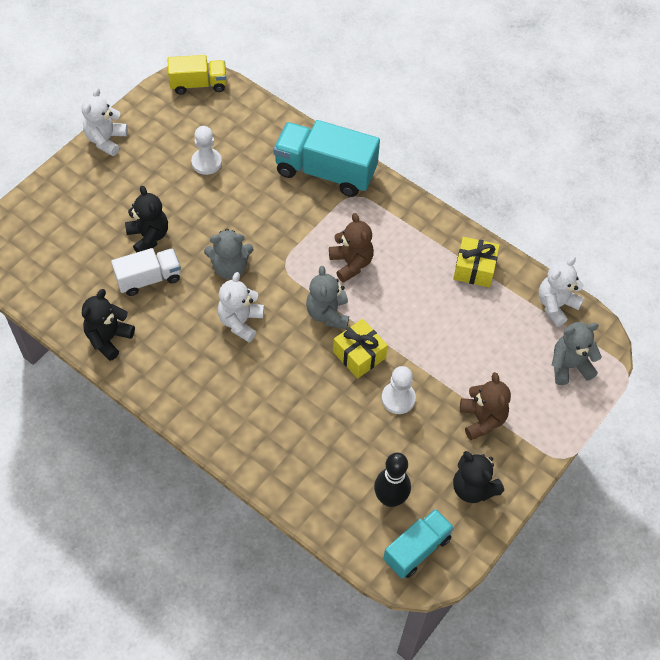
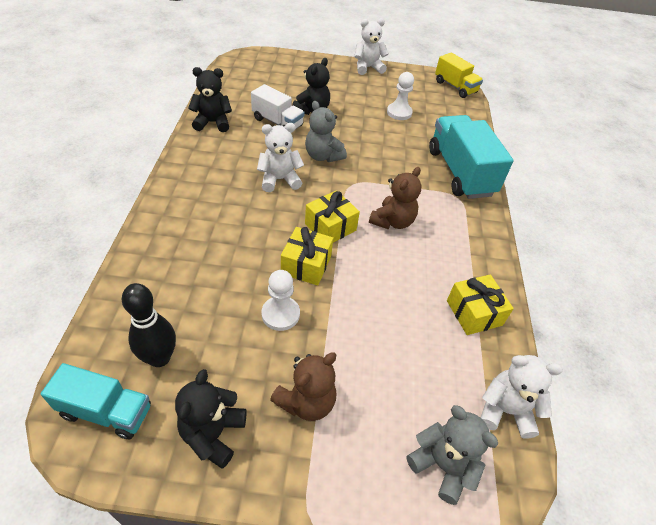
camera: 55 degrees right, 10 degrees down
grey teddy bear [306,266,349,329] -> yellow gift [305,190,360,243]

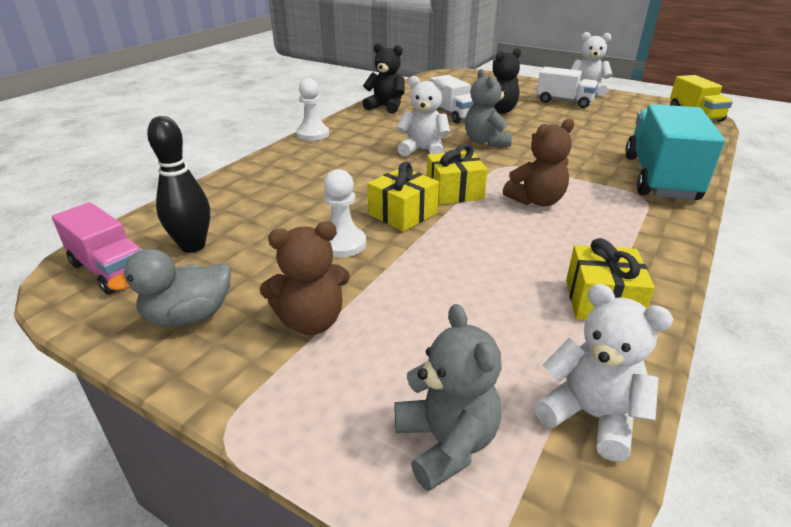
camera: 30 degrees right, 15 degrees down
turquoise truck [41,363,151,439] -> pink truck [52,202,142,295]
black teddy bear [175,369,246,468] -> grey duck [107,249,231,327]
white pawn [387,72,414,120] -> white pawn moved to [296,78,329,141]
none -> white truck [537,67,598,108]

